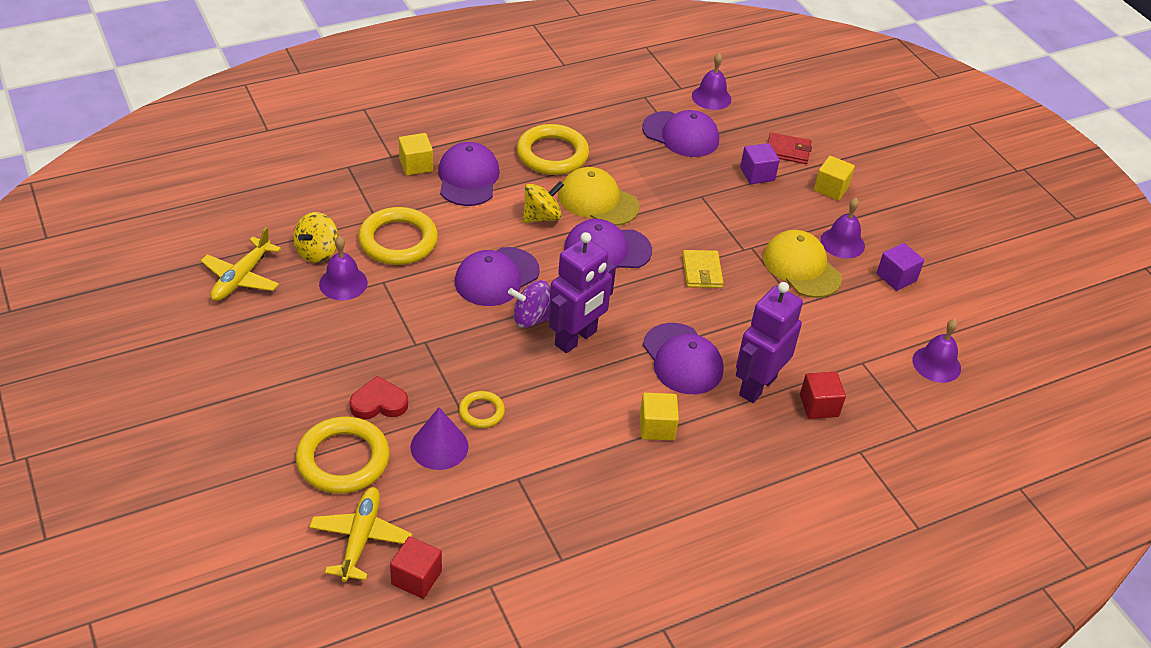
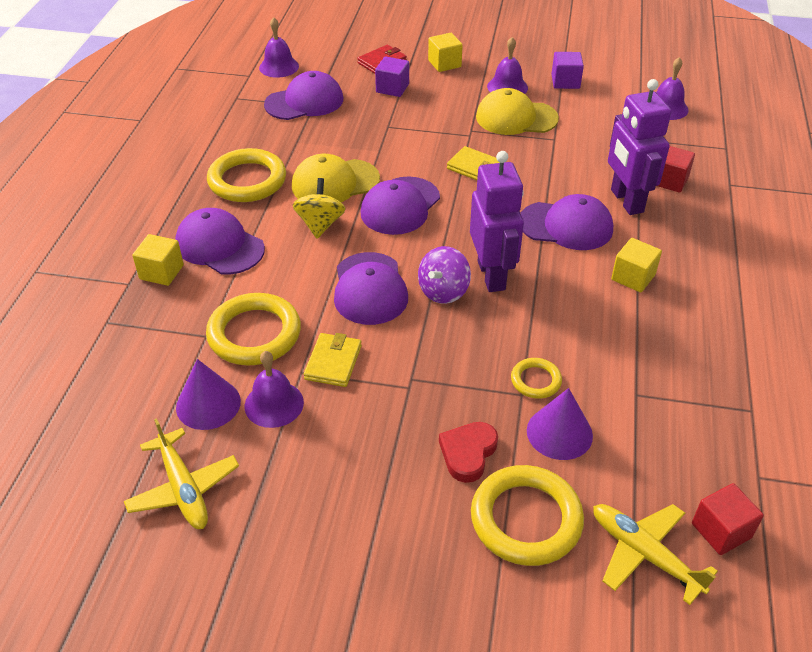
camera: 50 degrees left, 0 degrees up
yellow spinning top [293,212,339,263] -> purple cone [176,359,241,430]
none -> yellow wallet [304,333,362,387]

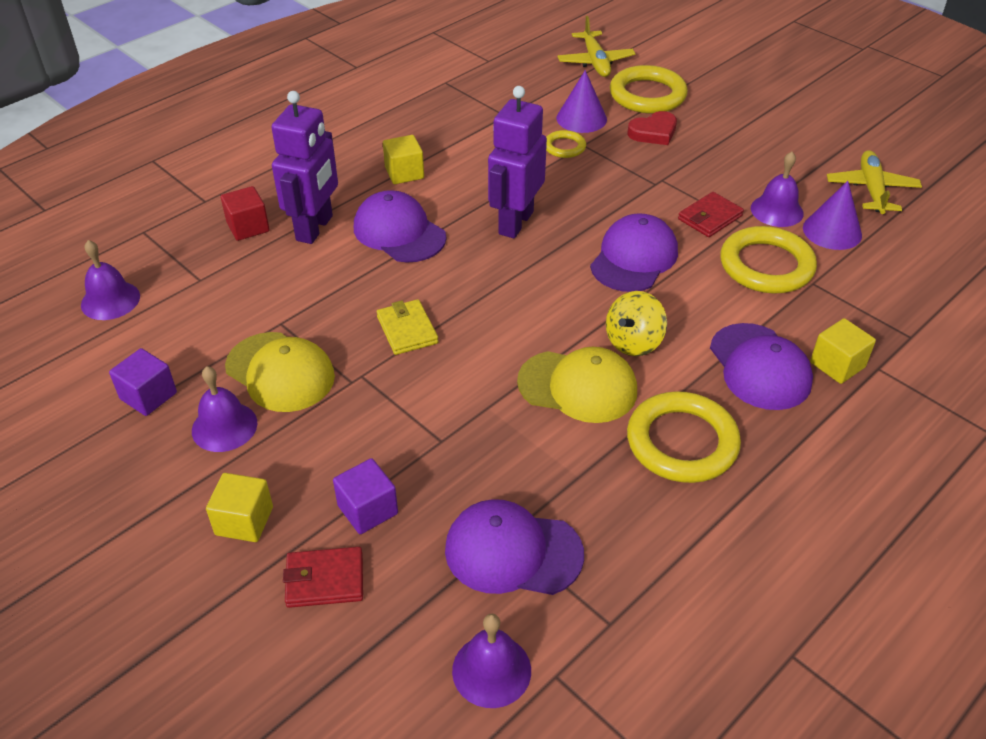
camera: 145 degrees left, 0 degrees up
yellow wallet [304,333,362,387] -> red wallet [678,192,744,237]
purple cap [360,176,440,235] -> none
purple spinning top [418,246,471,304] -> none
red cube [692,483,764,555] -> none

